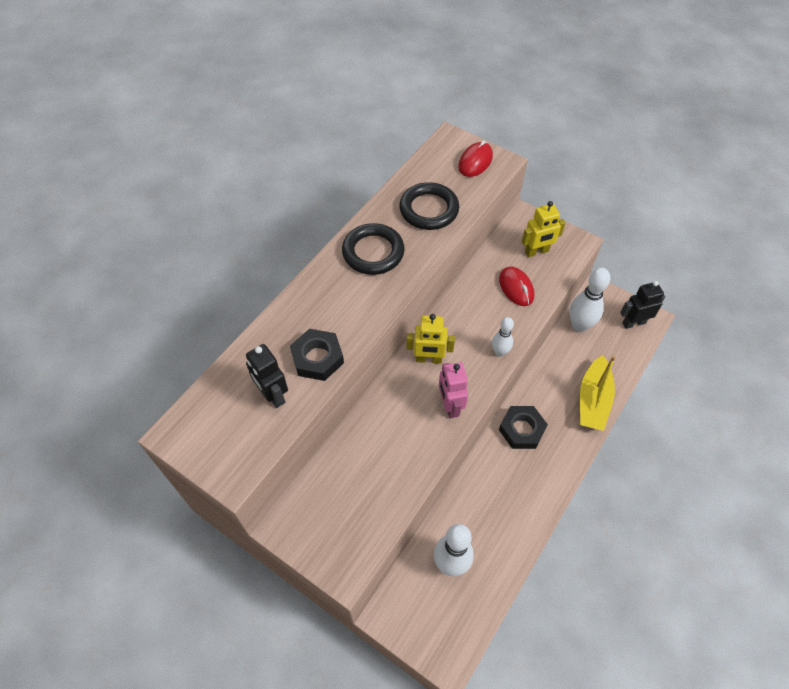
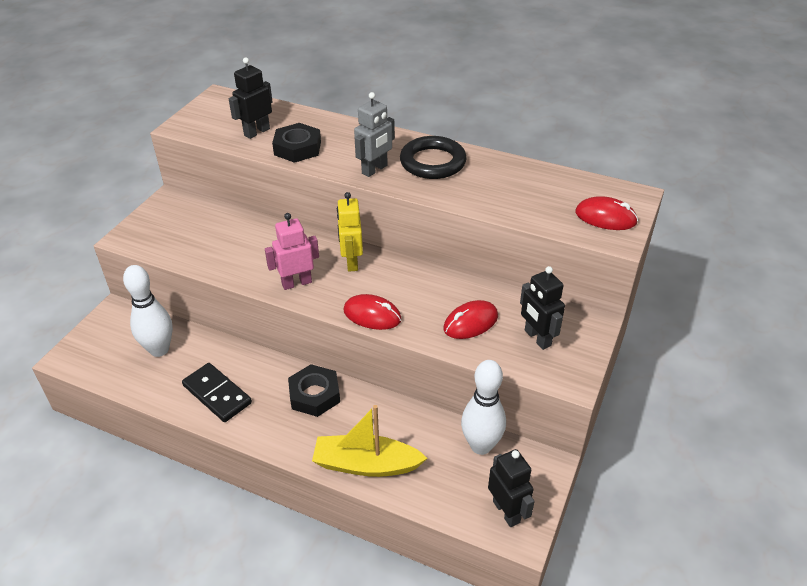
camera: 80 degrees right, 15 degrees down
black ring [399,182,459,230] -> none
white bowling pin [492,317,514,357] -> red mouse [343,294,402,330]
yellow robot [522,201,566,257] -> black robot [520,266,565,350]
none -> black domino [182,363,252,422]
none -> grey robot [354,92,395,177]

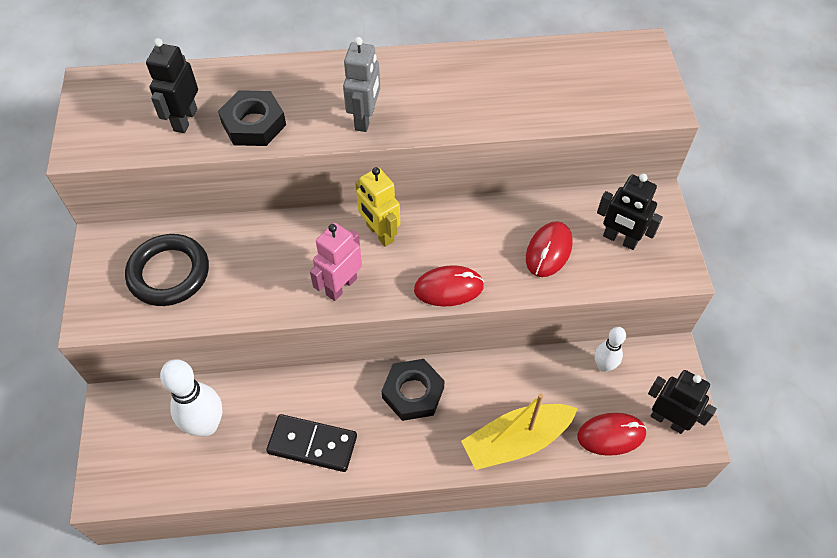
camera: 30 degrees left, 15 degrees up
black ring [400,136,467,179] -> black ring moved to [125,234,209,306]
white bowling pin [461,360,506,455] -> white bowling pin [595,327,626,372], size x0.58
red mouse [575,196,638,230] -> red mouse moved to [577,413,647,456]

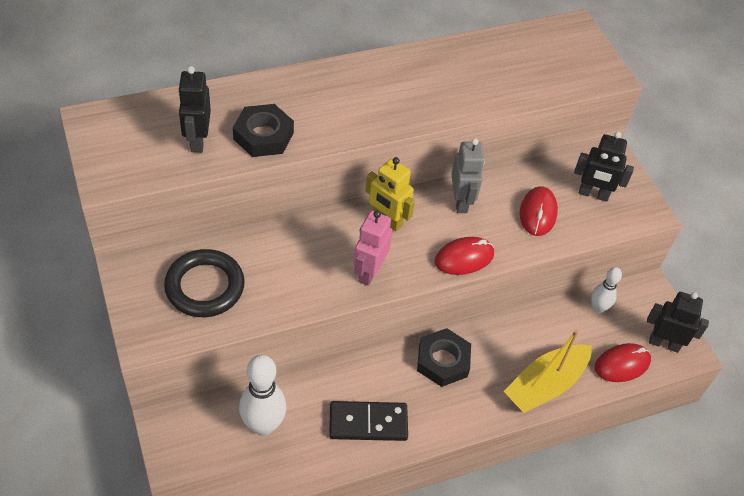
camera: 20 degrees left, 5 degrees down
grey robot [343,37,380,132] -> grey robot moved to [451,138,485,213]

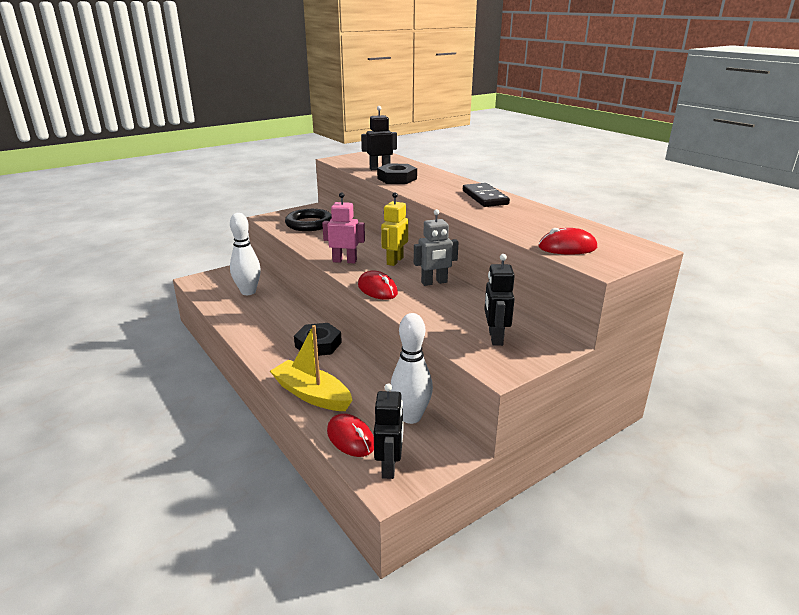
camera: 80 degrees right, 25 degrees down
black domino [329,401,408,441] -> black domino moved to [463,183,510,207]
red mouse [520,186,558,236] -> red mouse moved to [539,228,597,255]
white bowling pin [591,267,622,313] -> white bowling pin [391,313,433,424], size x1.71

